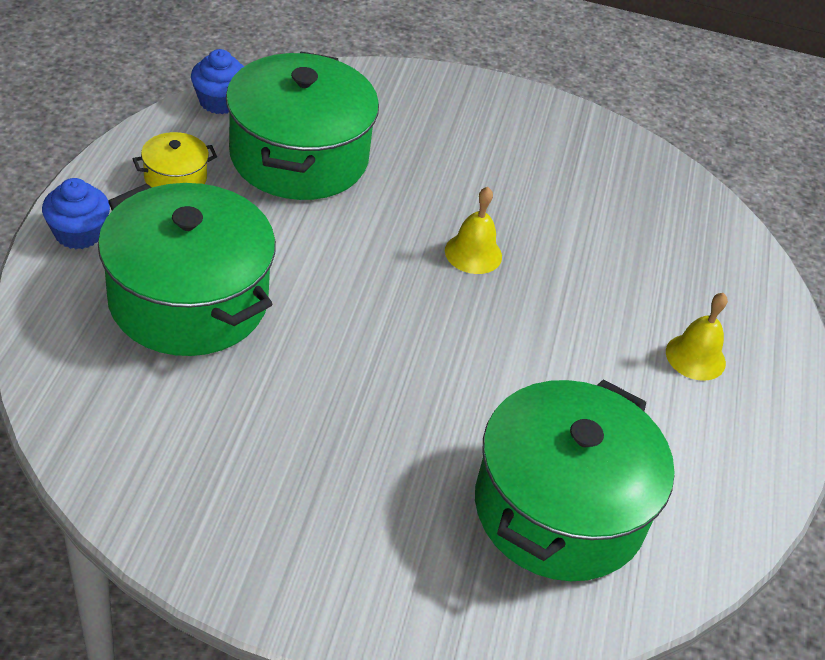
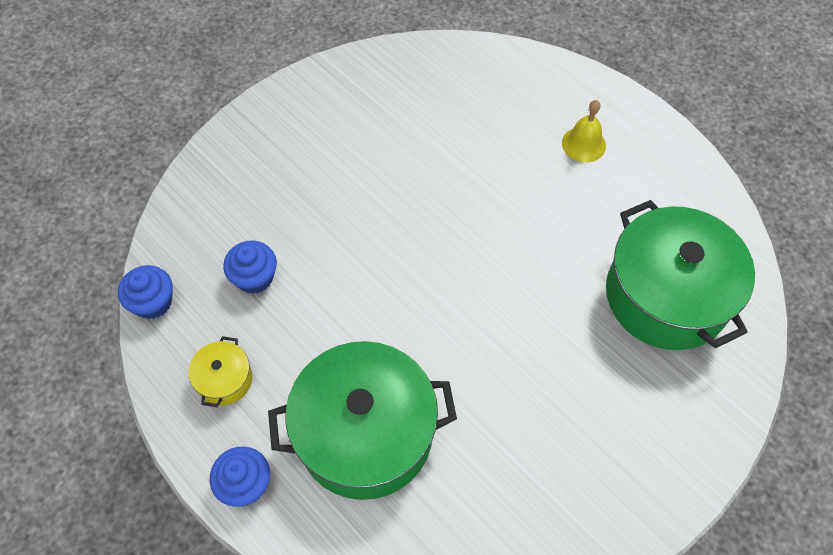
camera: 50 degrees left, 15 degrees up
green pot [226,52,379,200] -> blue cupcake [223,241,277,294]
yellow bell [445,187,502,274] -> none

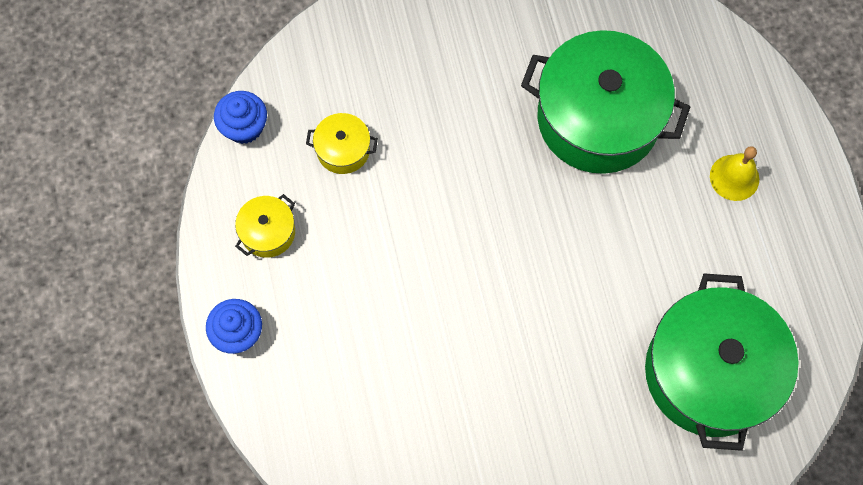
camera: 30 degrees right, 10 degrees up
blue cupcake [223,241,277,294] -> yellow pot [306,113,378,174]
green pot [268,341,457,500] -> green pot moved to [521,30,690,174]

